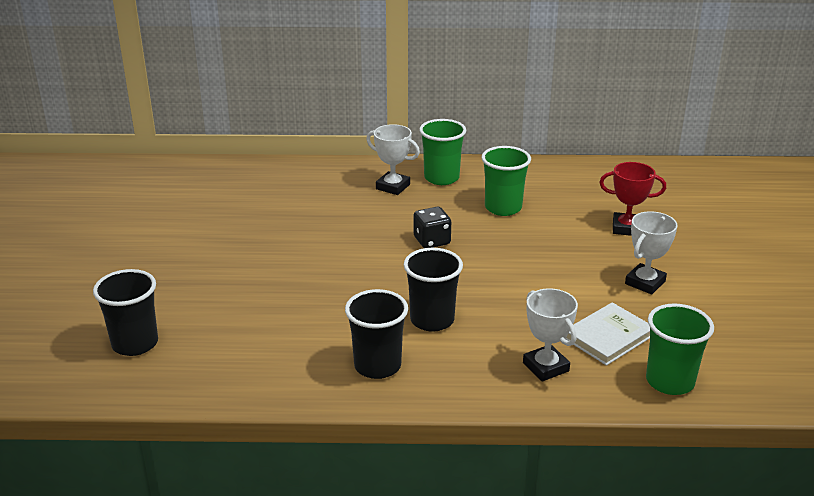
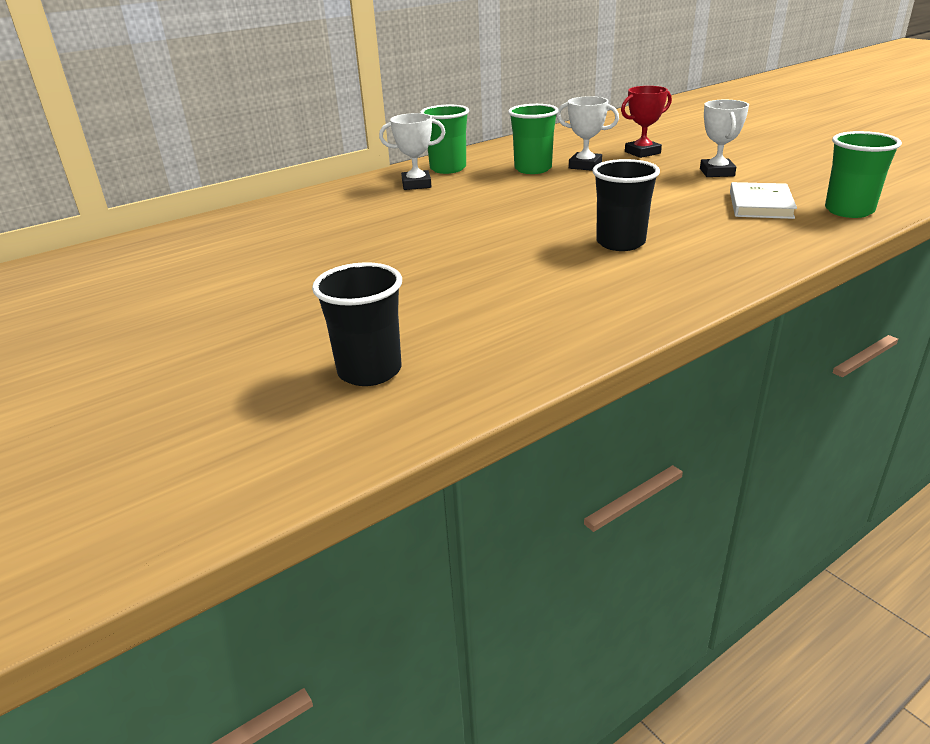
camera: 35 degrees left, 0 degrees up
black cup [345,289,408,379] -> none
black dice [414,207,451,248] -> none
white trophy [523,288,578,381] -> white trophy moved to [556,96,619,171]

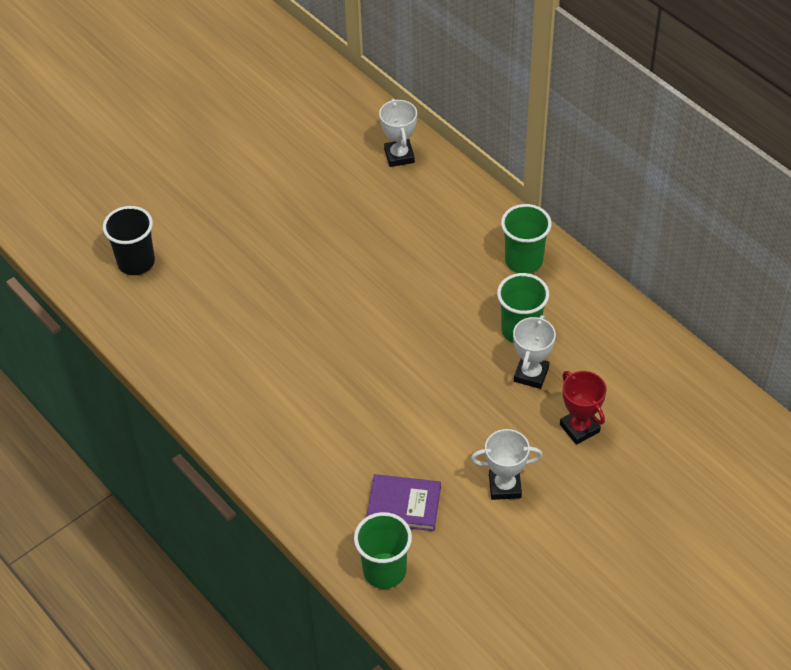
camera: 85 degrees right, 20 degrees up
white trophy [379,113,446,190] -> white trophy moved to [379,99,417,167]
black cup [593,159,660,251] -> none
white book [730,182,797,219] -> purple book [366,474,441,531]

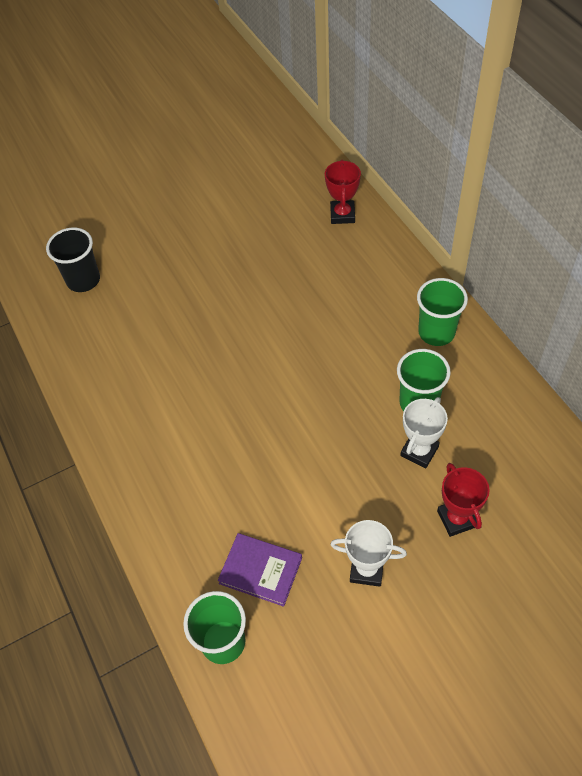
camera: 15 degrees right, 5 degrees up
white trophy [379,99,417,167] -> red trophy [325,160,361,224]

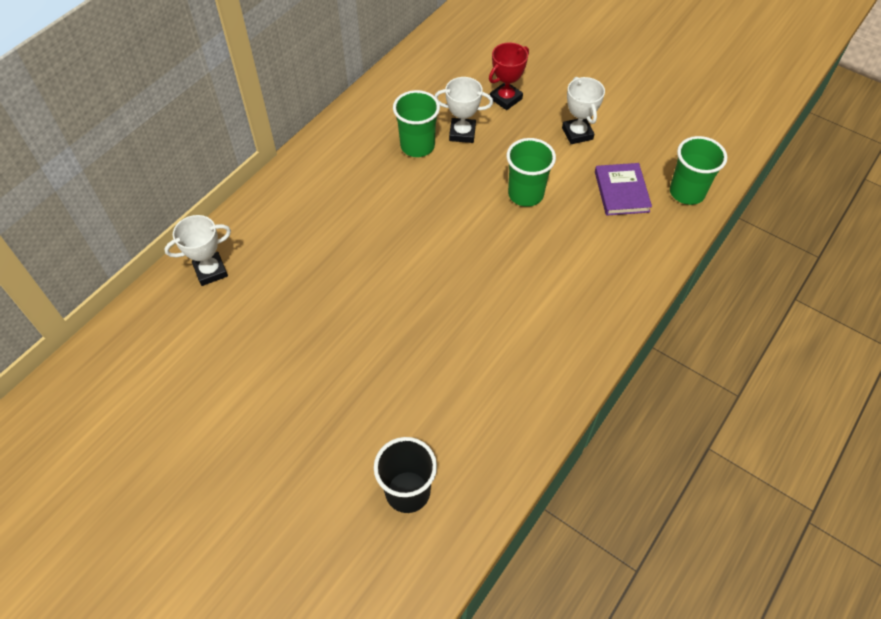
camera: 120 degrees left, 0 degrees up
red trophy [325,160,361,224] -> white trophy [165,215,231,286]
green cup [417,278,468,346] -> green cup moved to [507,138,556,207]

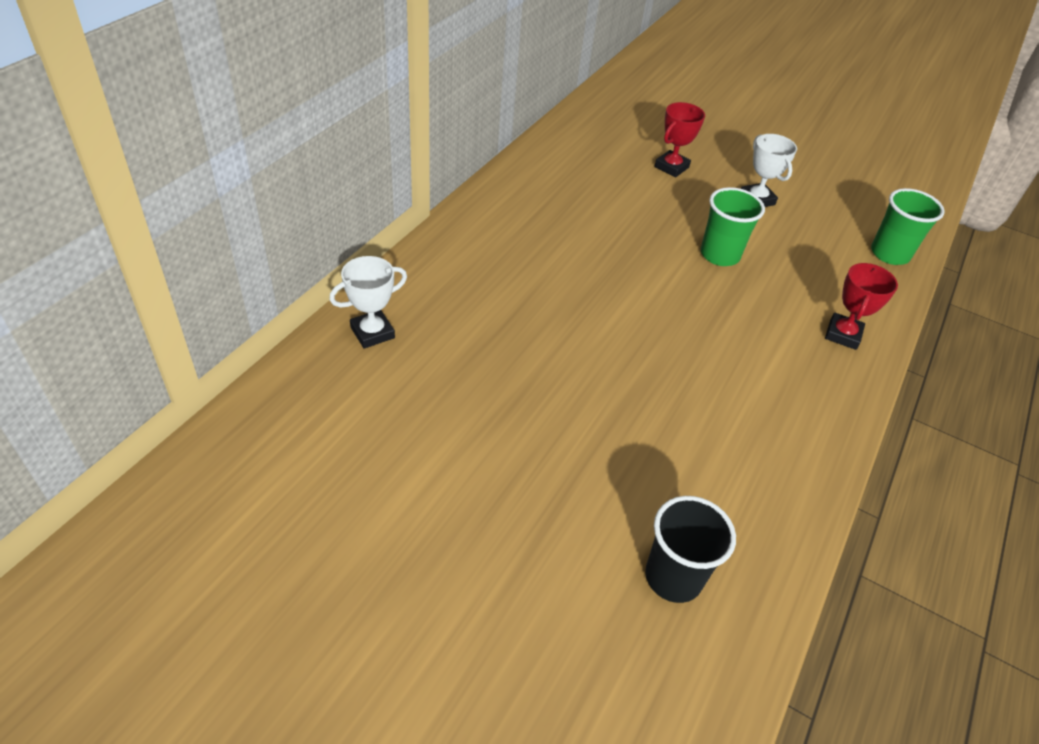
camera: 10 degrees left, 10 degrees down
green cup [393,90,440,157] -> none
white trophy [435,77,493,143] -> none
purple book [595,163,652,216] -> none
none -> red trophy [825,263,898,350]

